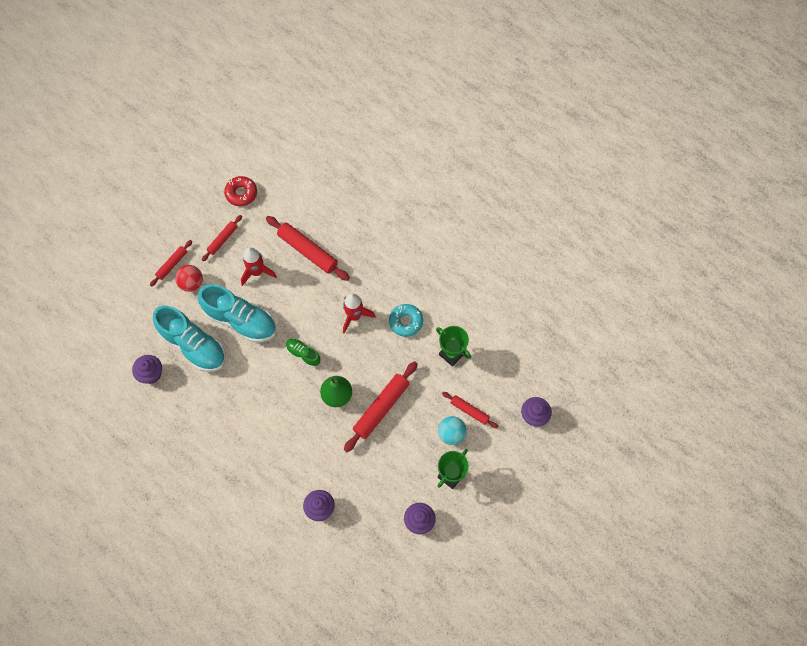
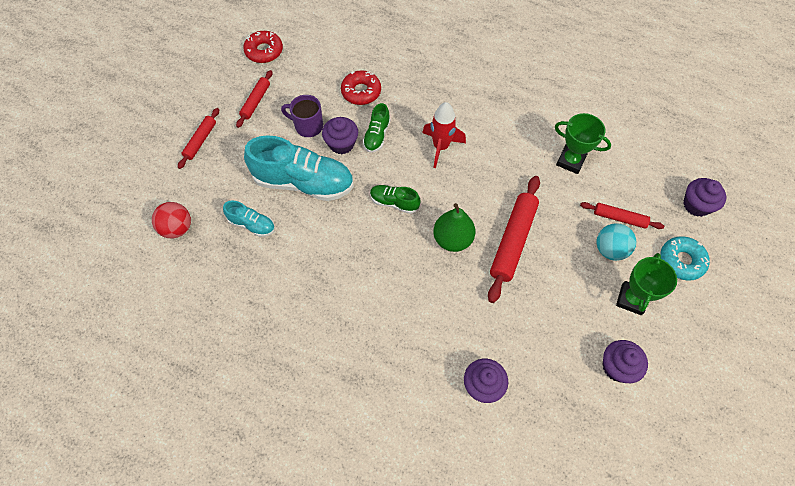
camera: 15 degrees left, 5 degrees down
purple cupcake [132,355,162,384] -> purple cupcake moved to [322,117,358,154]
turquoise shoe [153,306,226,372] -> turquoise shoe [223,201,275,237], size x0.49
red ball [175,265,203,292] -> red ball moved to [152,202,191,238]
red rocket [241,247,277,286] -> purple mug [281,95,323,137]
red rolling pin [266,216,350,281] -> red donut [341,70,381,105]
turquoise donut [389,304,423,337] -> turquoise donut moved to [660,236,710,281]
none -> green shoe [363,103,391,152]

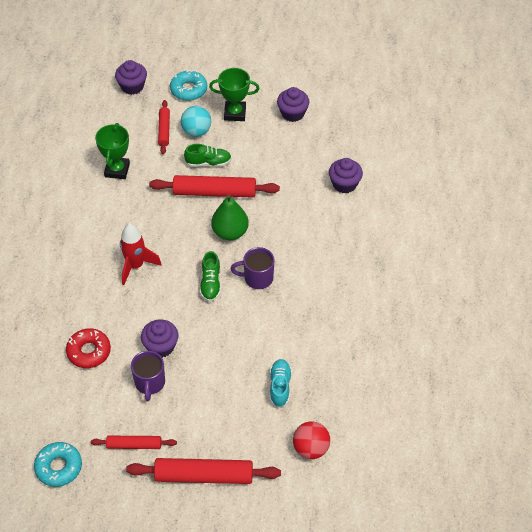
camera: 110 degrees left, 10 degrees down
red rolling pin [178,108,219,169] -> red rolling pin [126,458,281,484], size x1.76
red donut [243,31,283,63] -> turquoise donut [34,442,82,487]
turquoise shoe [244,136,354,201] -> none
green shoe [363,103,391,152] -> green shoe moved to [184,144,232,167]
none -> purple mug [231,247,275,289]

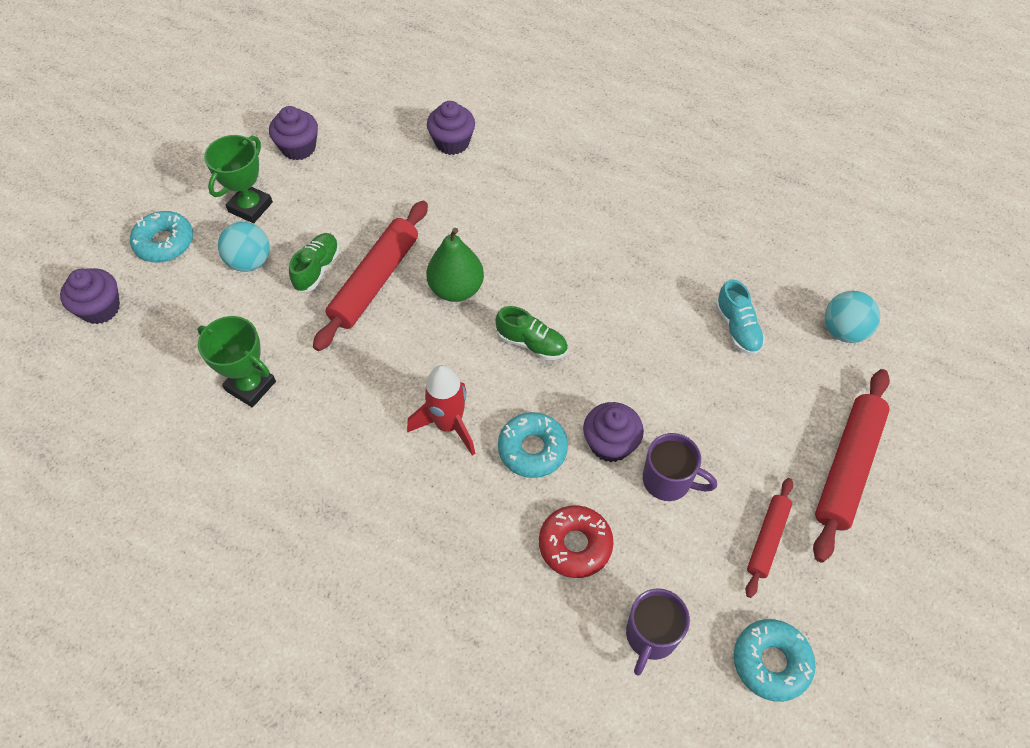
camera: 65 degrees left, 5 degrees up
red rolling pin [158,100,170,154] -> none
purple mug [231,247,275,289] -> purple mug moved to [626,588,690,675]
turquoise shoe [270,359,292,408] -> turquoise shoe turned 135 degrees counterclockwise [715,279,765,355]
red ball [293,421,330,459] -> turquoise ball [825,291,880,343]
none -> turquoise donut [498,412,568,478]

